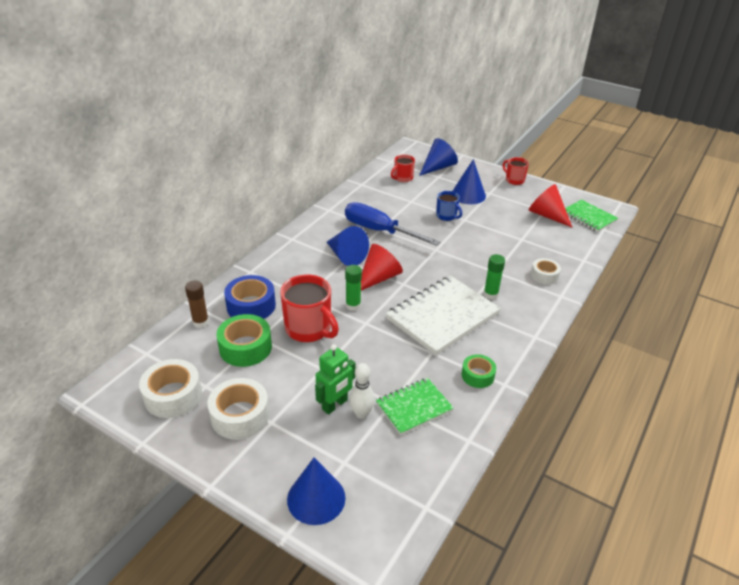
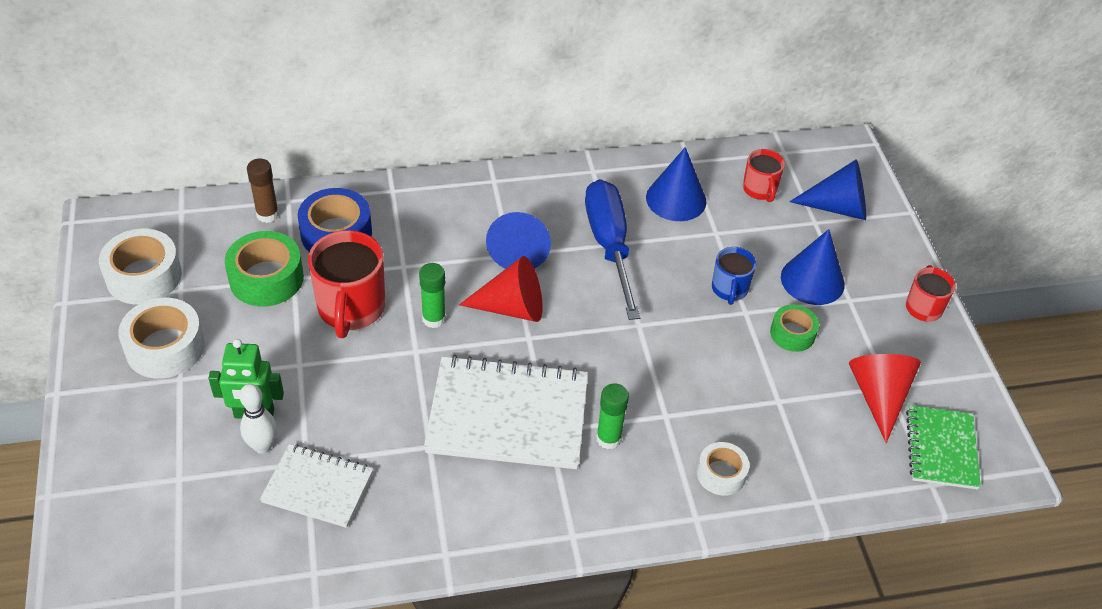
camera: 45 degrees right, 10 degrees up
blue cone [287,458,346,525] -> blue cone moved to [646,147,706,221]
green notebook [376,378,454,435] -> white notebook [260,444,373,528]
red mug [391,154,415,182] -> red mug turned 105 degrees counterclockwise [743,149,785,202]
green tape [461,354,496,388] -> green tape moved to [770,305,819,352]

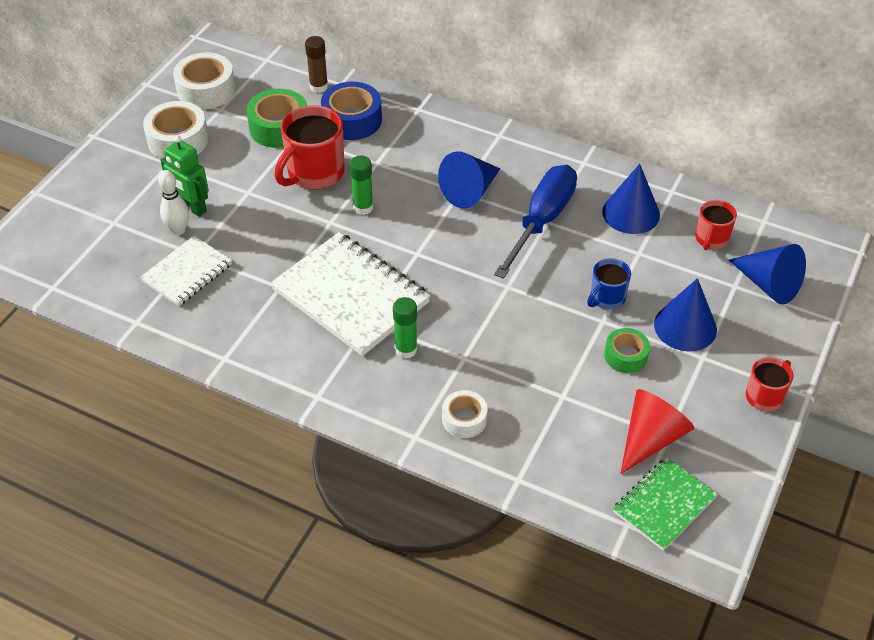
camera: 40 degrees right, 0 degrees up
white notebook [260,444,373,528] -> white notebook turned 75 degrees clockwise [140,236,232,306]
red cone [459,256,543,322] -> none

